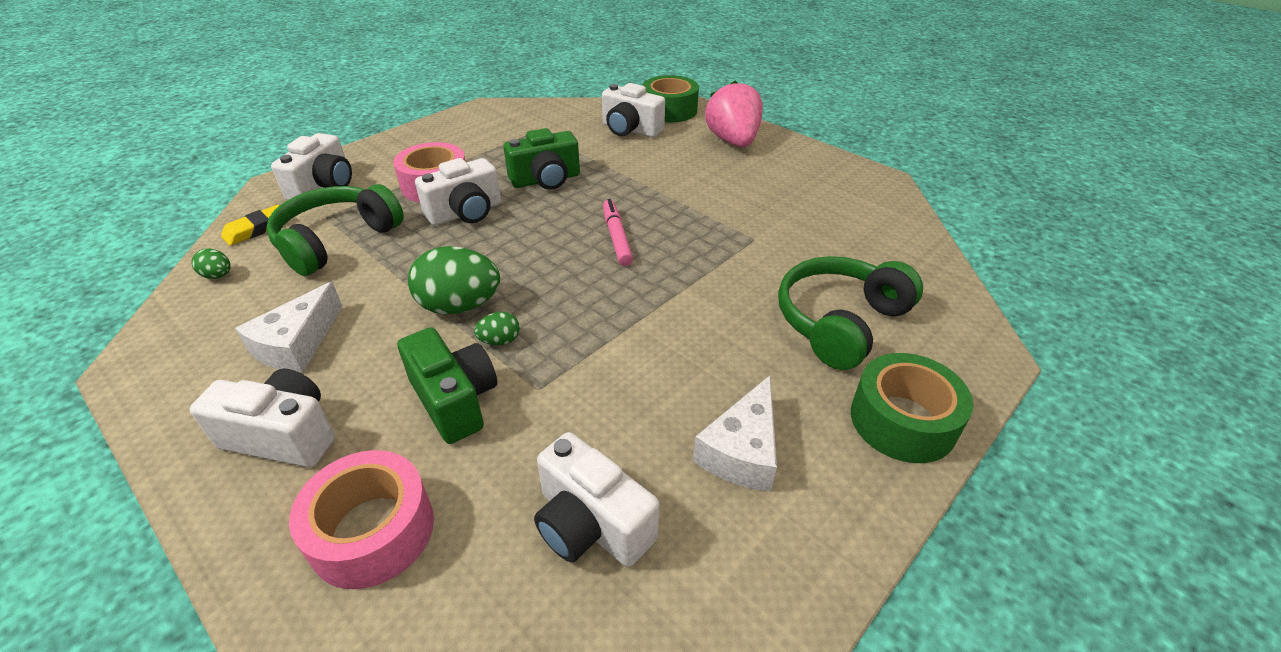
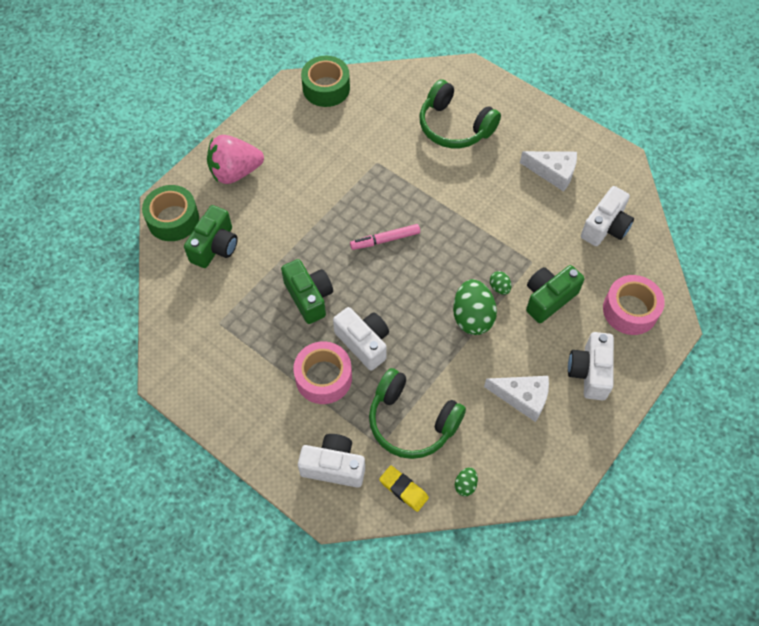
camera: 95 degrees left, 20 degrees up
white camera [602,83,665,138] -> green camera [184,205,238,268]
green tape [851,353,973,463] -> green tape moved to [301,56,350,107]

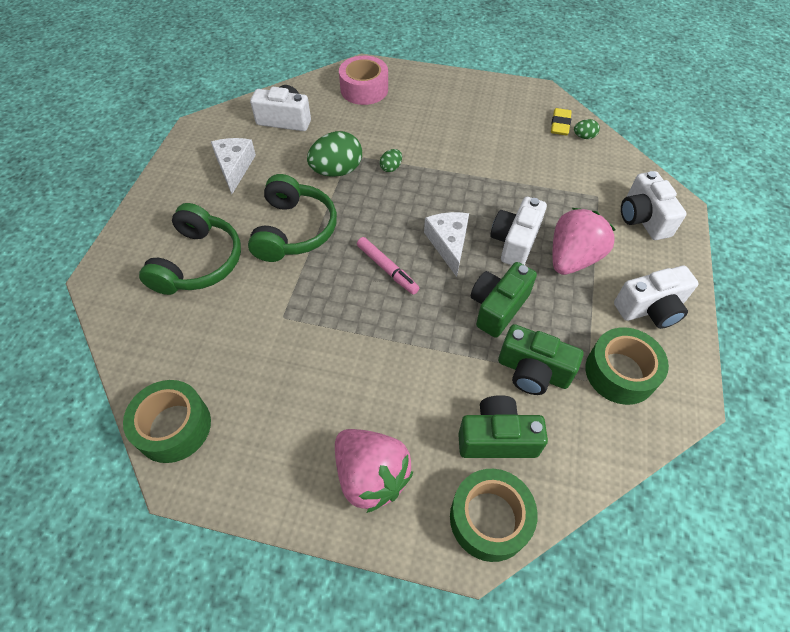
camera: 115 degrees left, 5 degrees down
pink tape [293,342,352,404] -> pink strawberry [553,208,616,275]
green headphones [369,368,466,459] -> green headphones moved to [248,174,337,262]
yellow eraser [379,465,429,512] -> yellow eraser moved to [551,108,572,135]
green egg [453,279,497,335] -> green egg moved to [307,131,362,177]
white cheese [484,376,549,422] -> white cheese moved to [424,212,469,277]
green camera [526,265,585,323] -> green camera moved to [498,324,583,395]
white camera [568,332,614,400] -> white camera moved to [614,266,698,329]
none -> green tape [585,327,669,405]

